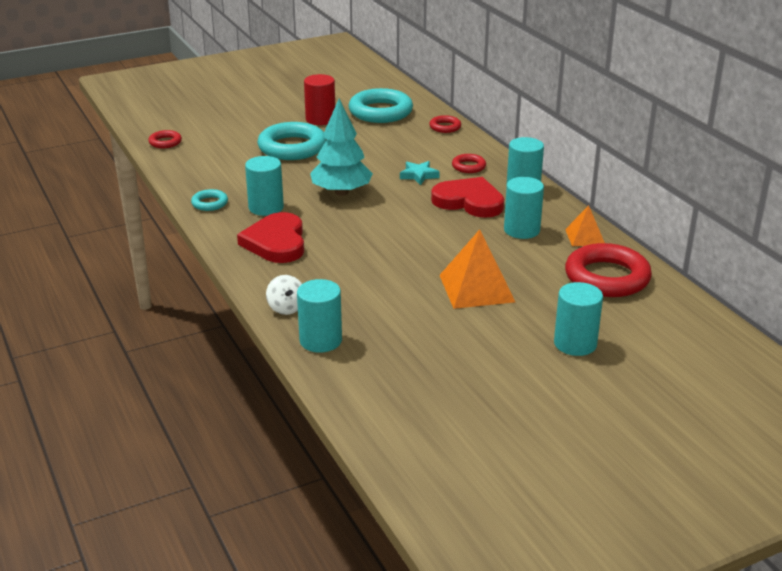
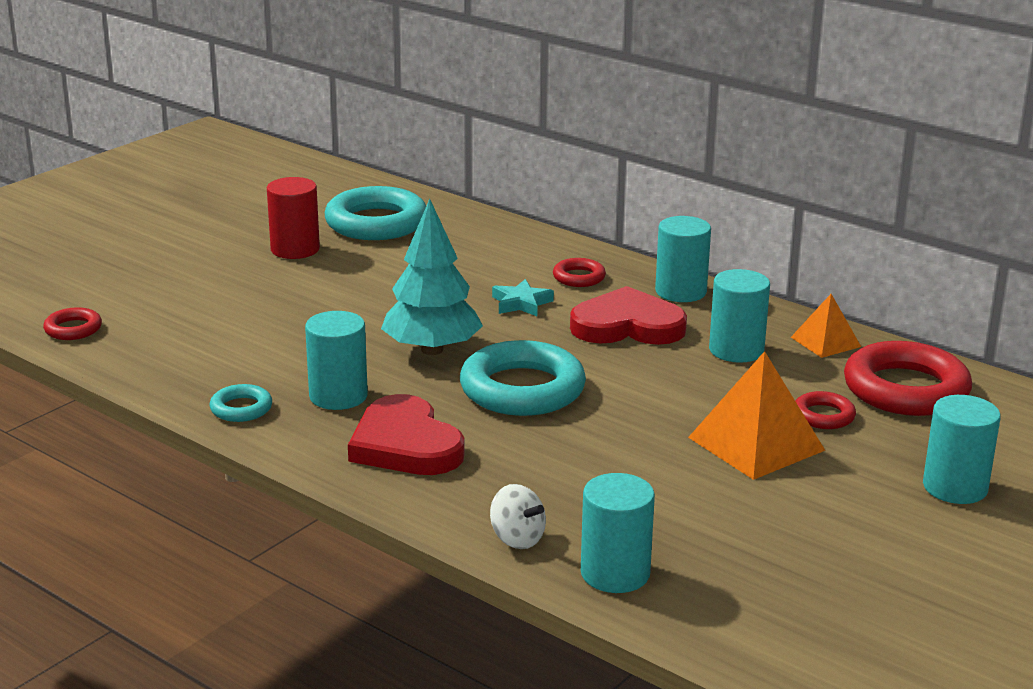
camera: 25 degrees left, 5 degrees down
turquoise ring [257,122,327,160] -> turquoise ring moved to [460,340,586,416]
red ring [429,115,461,133] -> red ring moved to [795,391,856,429]

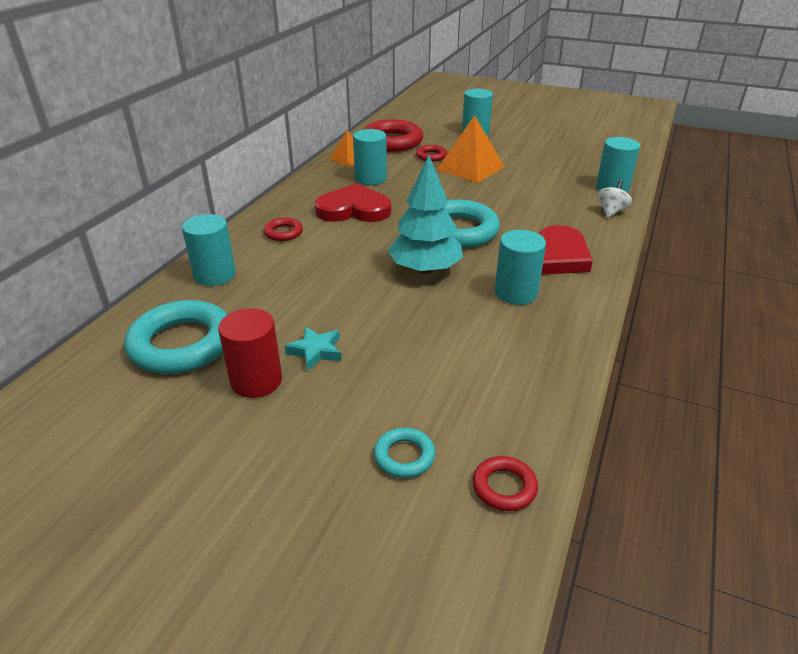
camera: 105 degrees left, 10 degrees up
turquoise ring [210,384,272,422] -> turquoise ring moved to [374,428,435,478]
turquoise star [492,279,554,316] -> turquoise star moved to [284,326,342,371]
red heart [570,286,687,345] -> red heart turned 105 degrees clockwise [315,183,391,222]
turquoise cylinder [655,216,711,302] -> turquoise cylinder moved to [182,214,236,286]

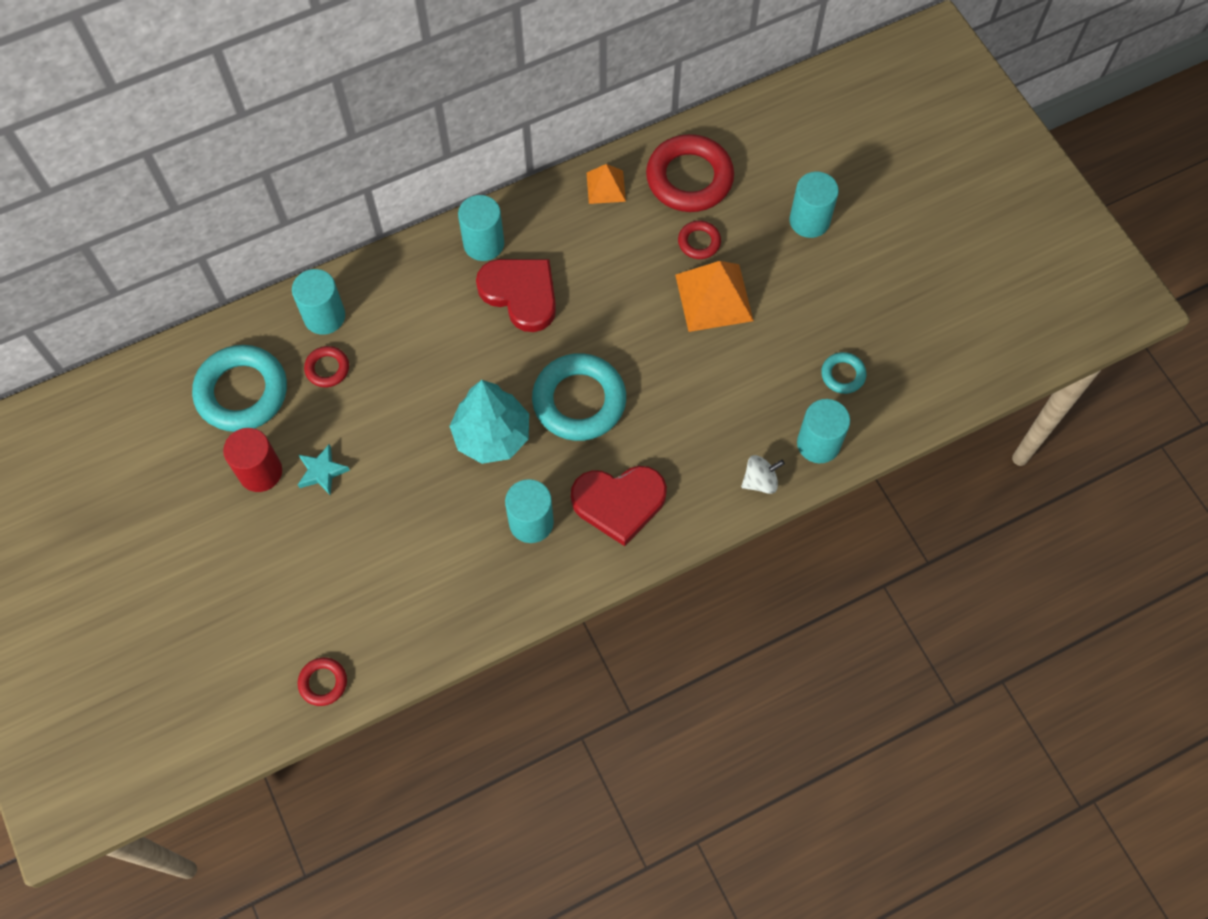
camera: 40 degrees right, 30 degrees up
red ring [263,217,303,241] -> red ring moved to [304,346,349,387]
turquoise cylinder [353,129,387,185] -> turquoise cylinder moved to [458,195,504,261]
turquoise ring [374,428,435,478] -> turquoise ring moved to [821,352,866,394]

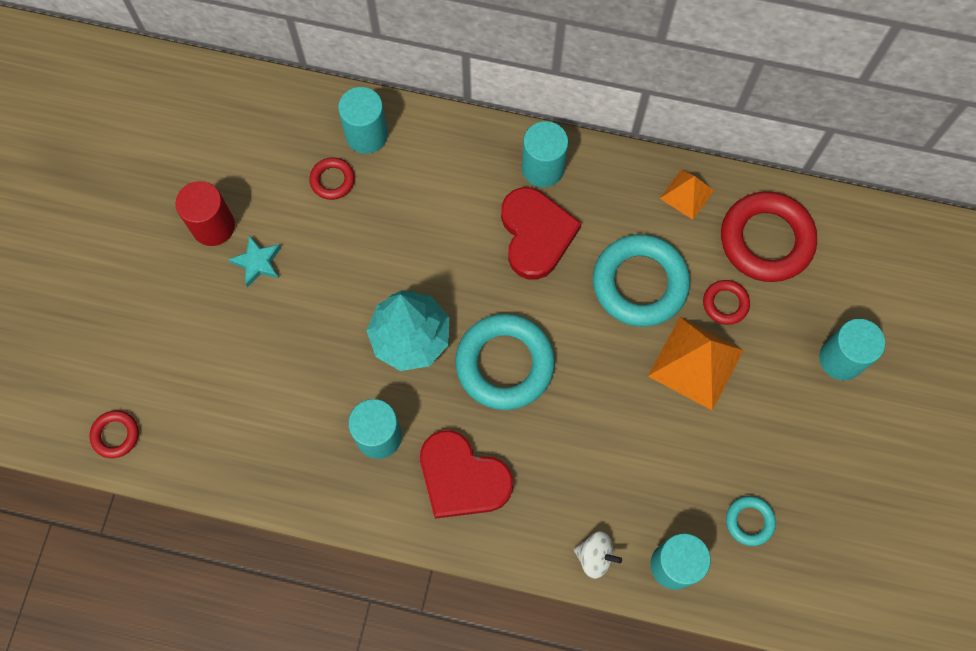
camera: 40 degrees right, 5 degrees up
turquoise ring [192,345,287,432] -> turquoise ring moved to [593,234,690,327]

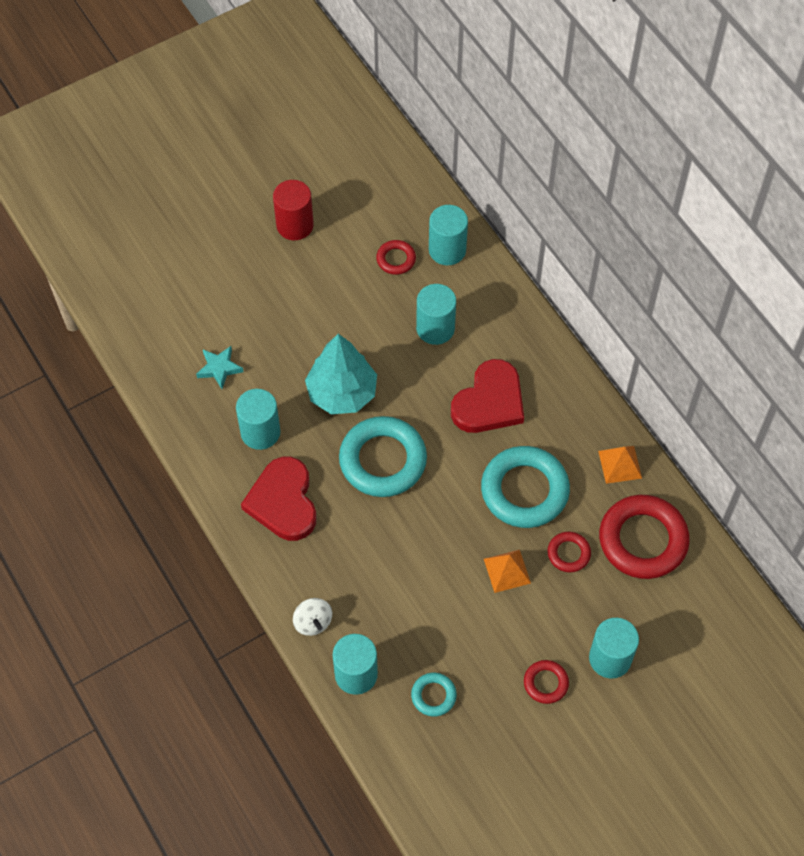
camera: 45 degrees right, 10 degrees down
red ring [89,410,139,458] -> red ring moved to [524,660,569,704]
turquoise star [228,235,281,288] -> turquoise star moved to [196,346,243,389]
turquoise cylinder [522,121,568,187] -> turquoise cylinder moved to [416,284,456,345]
orange pyramid [648,317,744,411] -> orange pyramid [484,550,531,593], size x0.58

